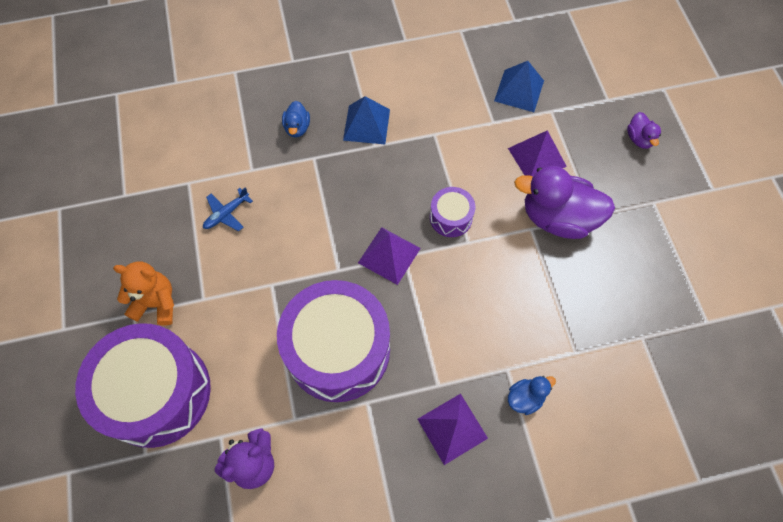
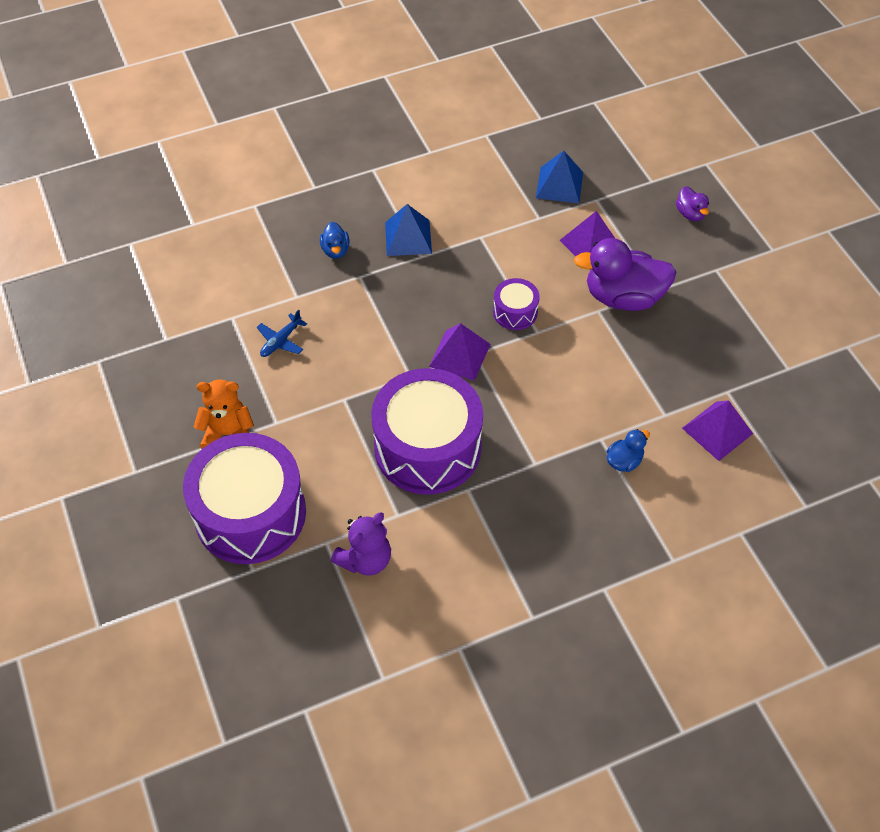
camera: 10 degrees left, 10 degrees down
purple pyramid [418,394,488,465] -> purple pyramid moved to [682,400,753,461]

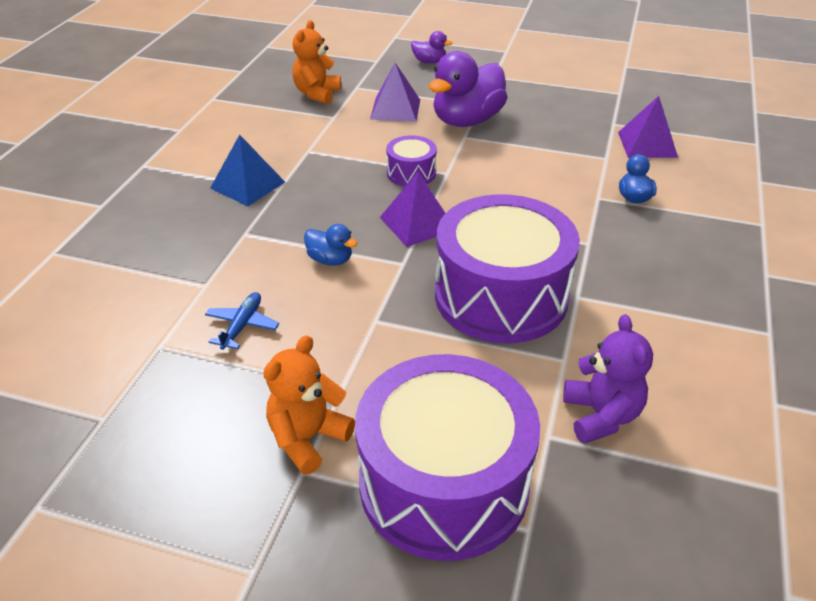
camera: 50 degrees left, 15 degrees down
blue plane [257,310,307,357] -> blue plane turned 150 degrees counterclockwise [205,292,279,350]
blue duck [320,222,350,259] -> blue duck moved to [304,224,357,266]
blue pyramid [536,151,583,203] -> orange teddy bear [292,20,341,104]

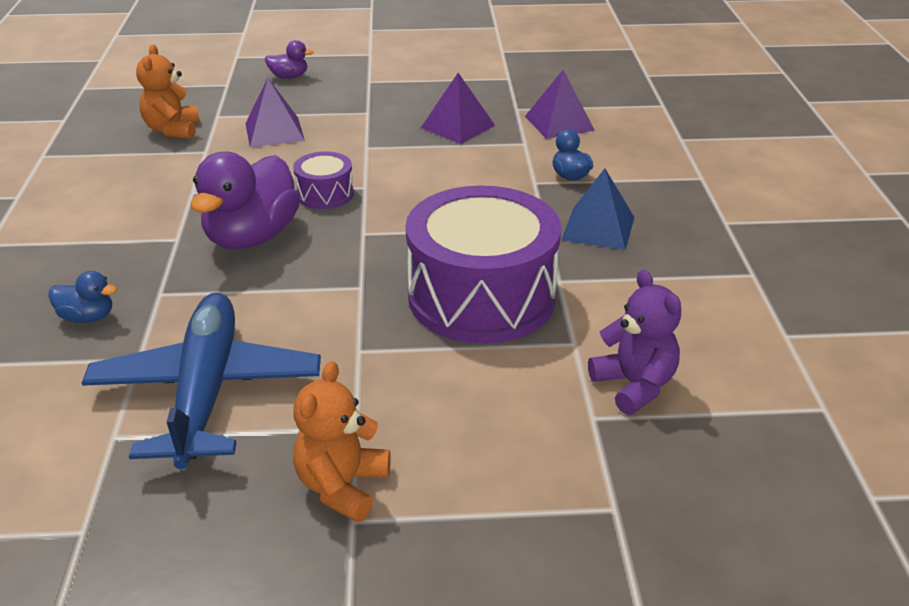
camera: 20 degrees left, 5 degrees down
blue plane [205,292,279,350] -> blue plane [82,292,321,469], size x2.49
blue pyramid [210,135,285,206] -> blue pyramid moved to [562,168,634,250]
blue duck [304,224,357,266] -> blue duck moved to [48,271,117,323]
purple drum [355,354,540,561] -> none
purple pyramid [380,172,445,247] -> purple pyramid moved to [421,73,495,144]
purple duck [429,51,508,127] -> purple duck moved to [191,152,300,249]

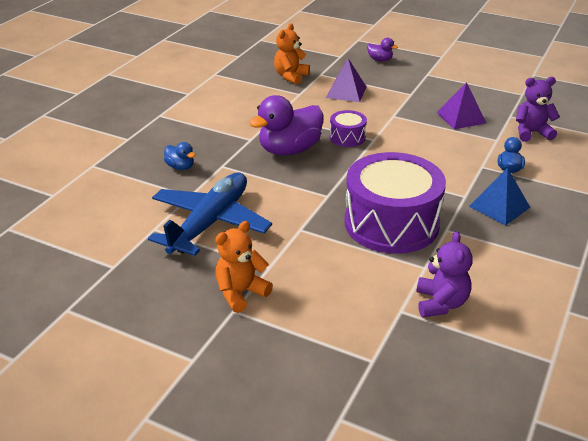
camera: 30 degrees right, 0 degrees up
purple pyramid [525,70,595,139] -> purple teddy bear [516,77,560,142]

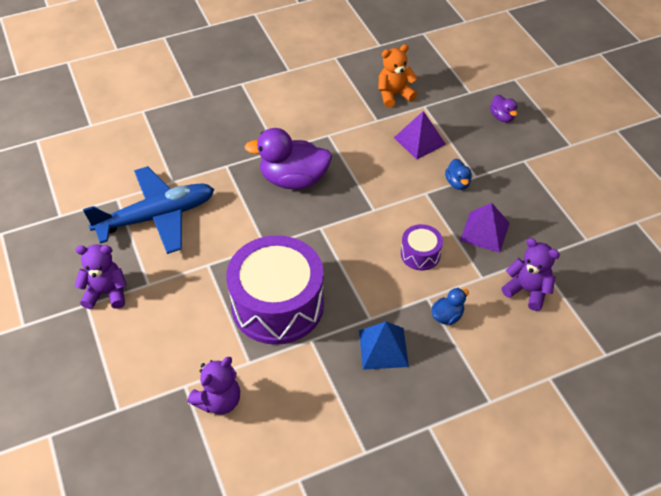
camera: 40 degrees right, 15 degrees up
blue duck [164,142,195,170] -> blue duck moved to [445,159,472,190]
orange teddy bear [215,221,273,313] -> purple teddy bear [75,244,127,309]
purple drum [330,110,367,147] -> purple drum moved to [401,224,443,270]

